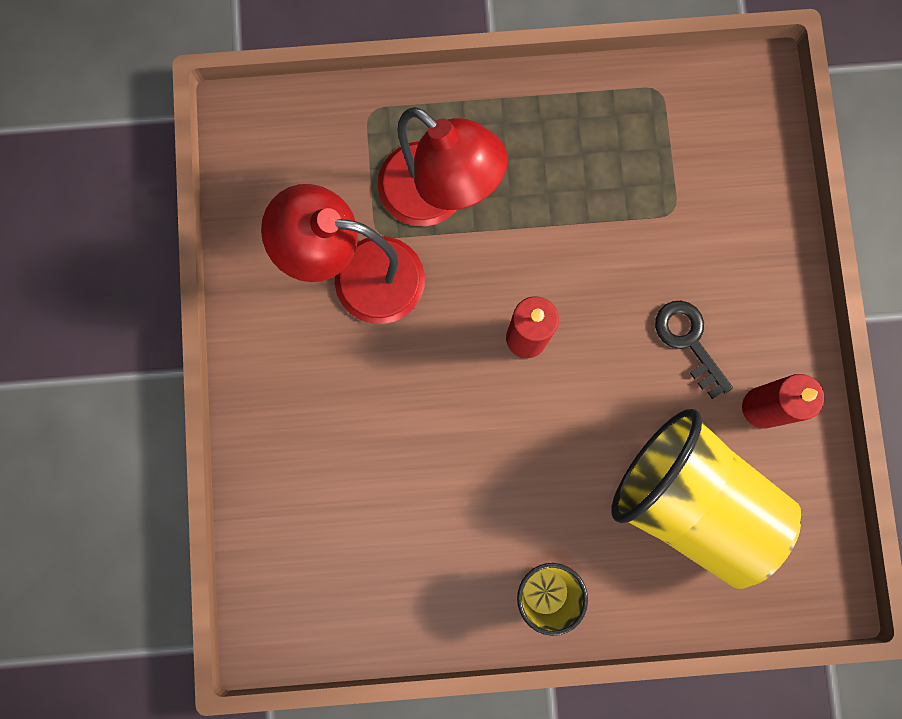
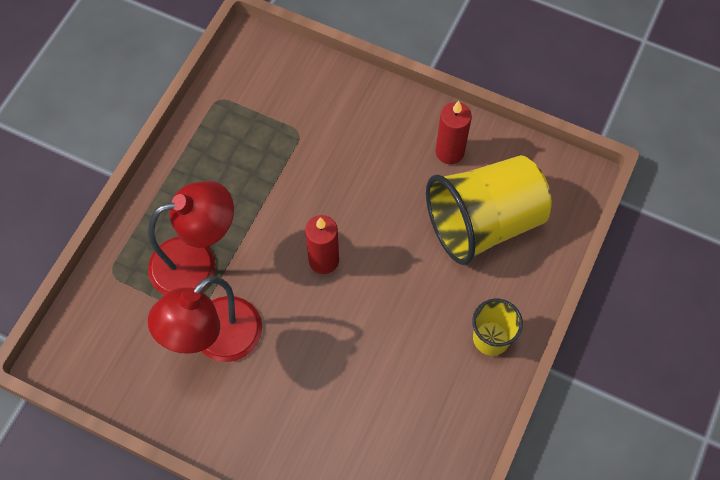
camera: 60 degrees left, 15 degrees down
black key [655,301,733,399] -> none

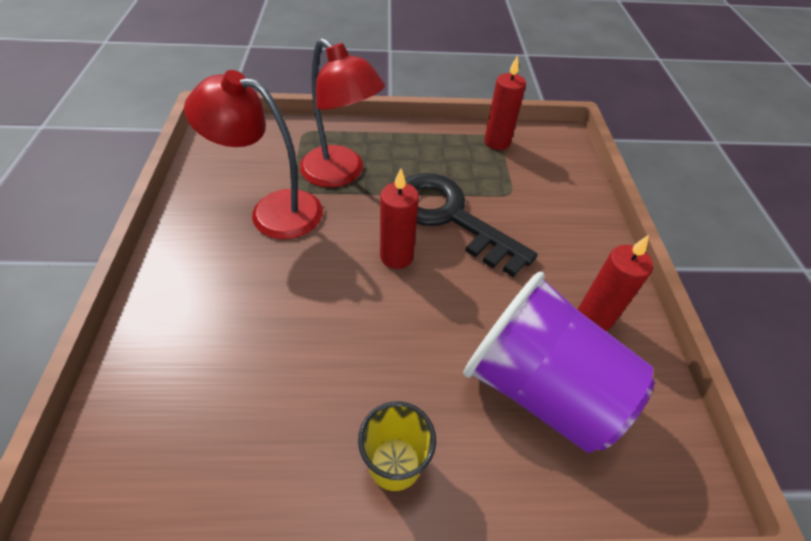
camera: 60 degrees right, 15 degrees down
yellow cup [426,155,552,265] -> purple cup [463,271,655,453]
none -> black key [405,173,538,277]
none -> red candle [484,55,526,150]

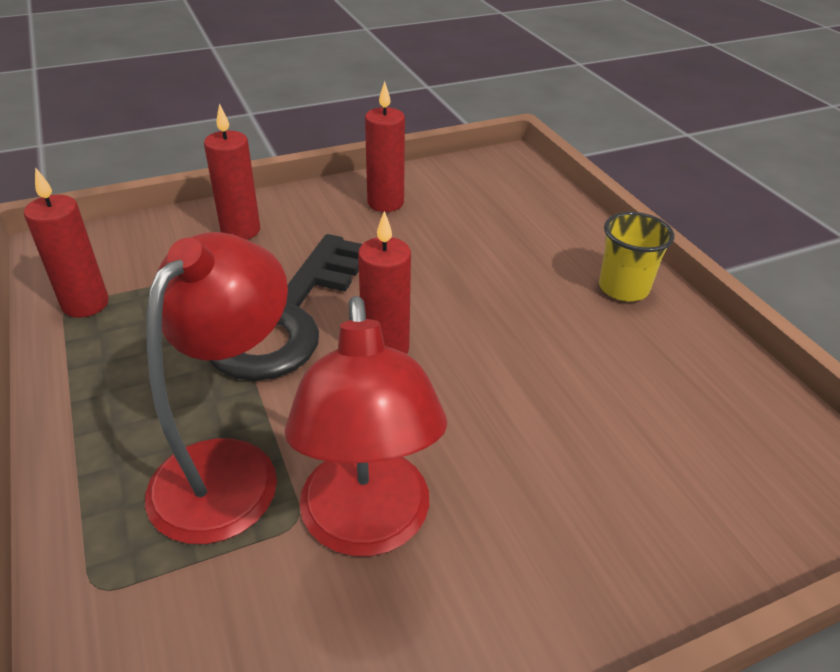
camera: 110 degrees left, 10 degrees down
purple cup [463,271,655,453] -> none
none -> red candle [204,103,260,240]

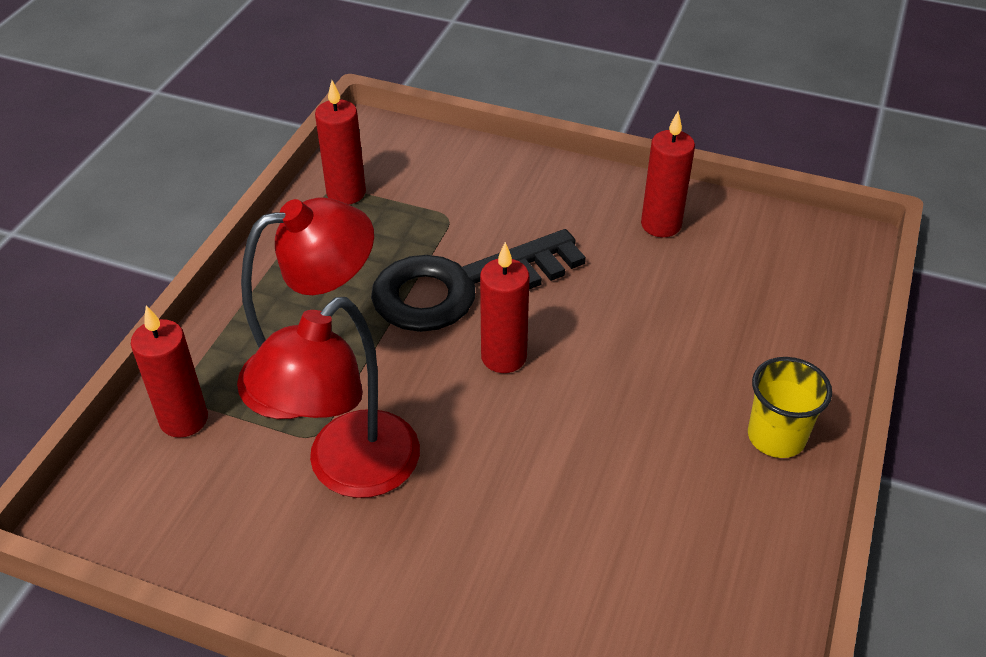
camera: 45 degrees right, 5 degrees up
red candle [204,103,260,240] -> red candle moved to [131,305,208,438]

